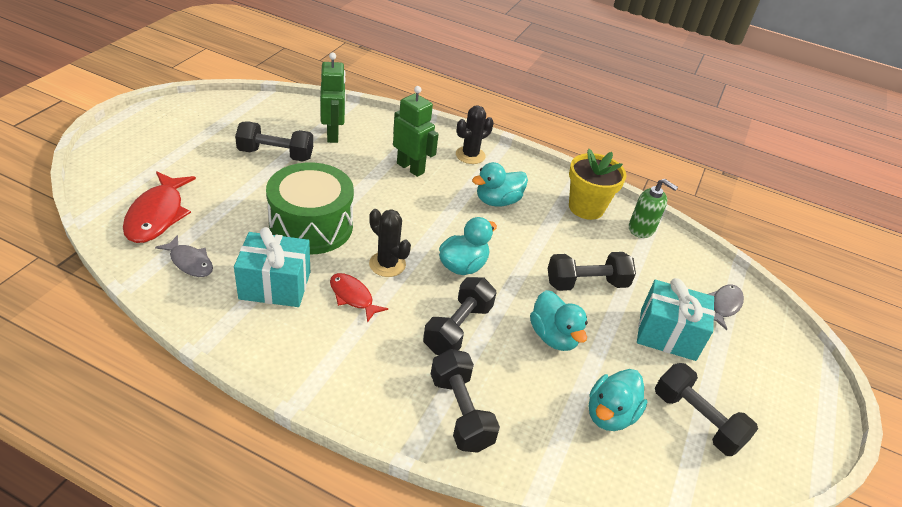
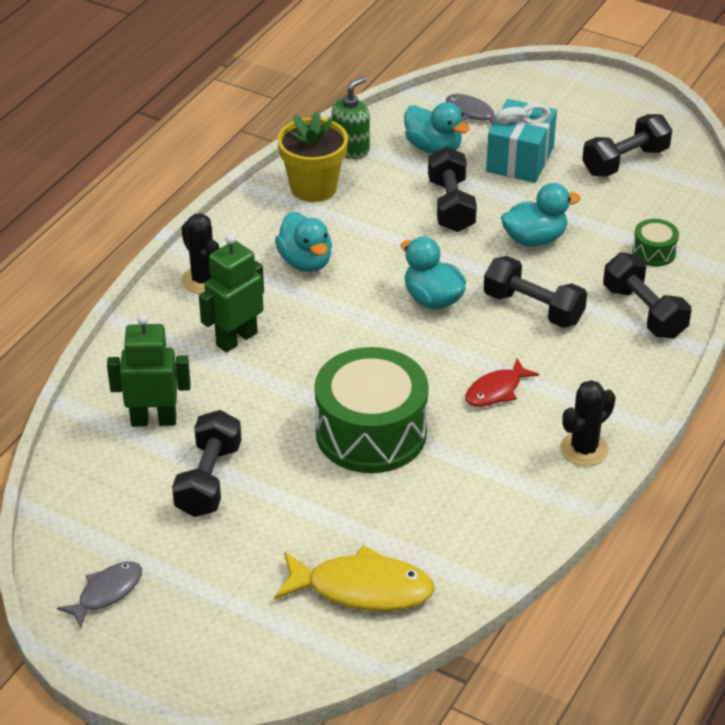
camera: 80 degrees left, 0 degrees up
red fish [123,171,196,243] -> yellow fish [274,545,435,611]
grey fish [155,235,213,277] -> grey fish moved to [57,561,142,628]
turquoise gift [234,227,310,307] -> none
black cactus [369,209,411,277] -> black cactus moved to [560,380,616,466]
black dumbbell [431,349,500,453] -> black dumbbell turned 75 degrees clockwise [603,252,691,339]
turquoise duck [589,369,647,431] -> turquoise duck moved to [404,102,470,154]
none -> green drum [632,219,679,266]

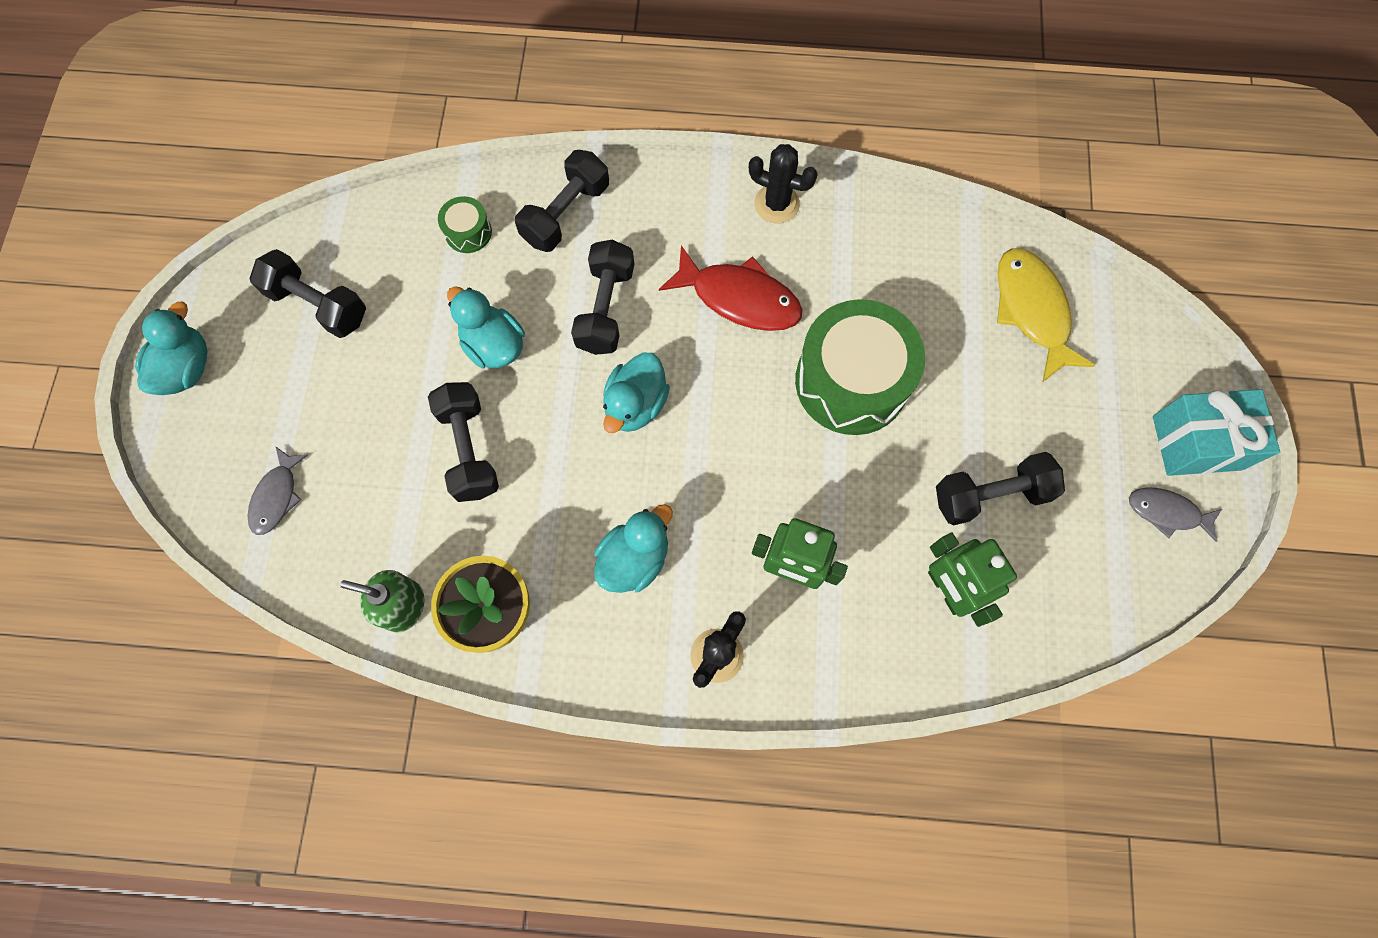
camera: 115 degrees left, 30 degrees up
turquoise duck [404,102,470,154] -> turquoise duck moved to [135,302,207,395]
black dumbbell [428,147,477,232] -> black dumbbell turned 75 degrees counterclockwise [428,382,499,502]
red fish [465,359,539,407] -> red fish [659,245,803,331], size x1.68
turquoise gift [486,99,557,183] -> turquoise gift moved to [1153,389,1280,476]

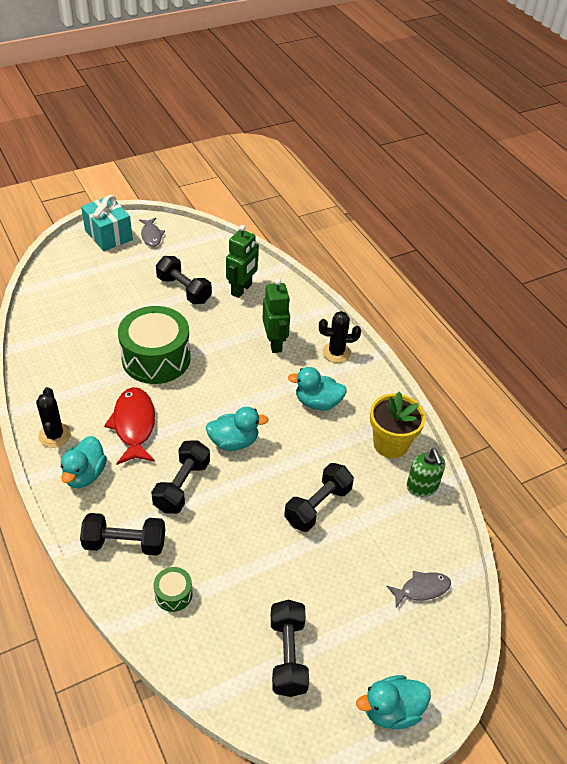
camera: 125 degrees left, 25 degrees down
turquoise duck [447,286,525,368] -> turquoise duck moved to [61,436,107,488]
black dumbbell [571,240,634,355] -> black dumbbell turned 45 degrees counterclockwise [151,440,210,514]
yellow fish [997,248,1096,383] -> none

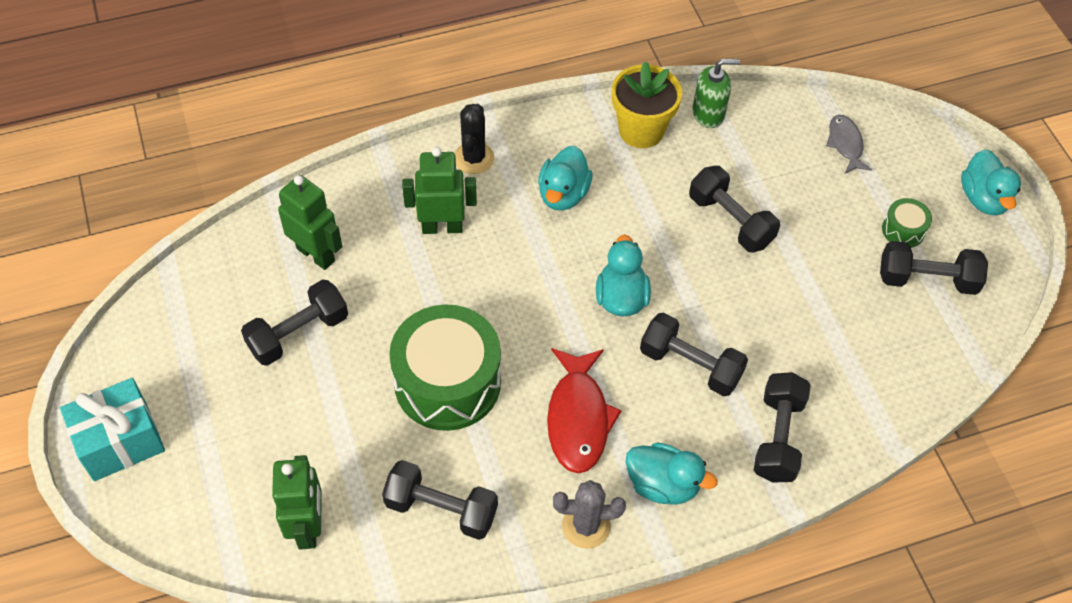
camera: 80 degrees left, 10 degrees up
black cactus [36,387,71,448] -> grey cactus [553,480,626,549]
red fish [104,387,155,465] -> red fish turned 90 degrees counterclockwise [547,348,622,473]
grey fish [139,218,165,247] -> none
green drum [153,567,193,612] -> green drum moved to [882,198,932,248]
none -> green robot [272,455,322,549]
none -> black dumbbell [382,460,498,540]

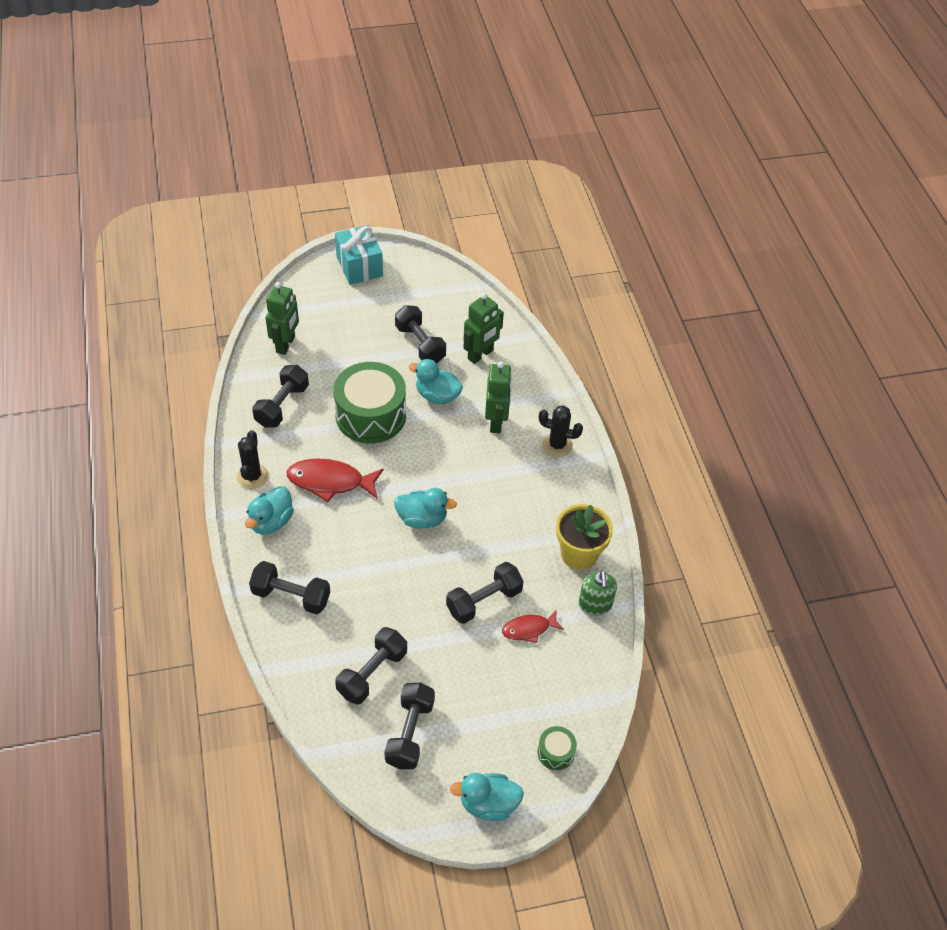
camera: 95 degrees right, 5 degrees down
green robot [272,455,322,549] -> green robot turned 75 degrees counterclockwise [266,282,299,355]
turquoise duck [538,146,593,211] -> turquoise duck moved to [409,359,463,404]
grey cactus [553,480,626,549] -> black cactus [237,430,269,489]
black dumbbell [640,313,748,396] -> black dumbbell moved to [335,627,407,705]
grey fish [826,115,872,173] -> none
green drum [882,198,932,248] -> green drum moved to [538,726,577,770]
none -> red fish [502,609,564,643]

